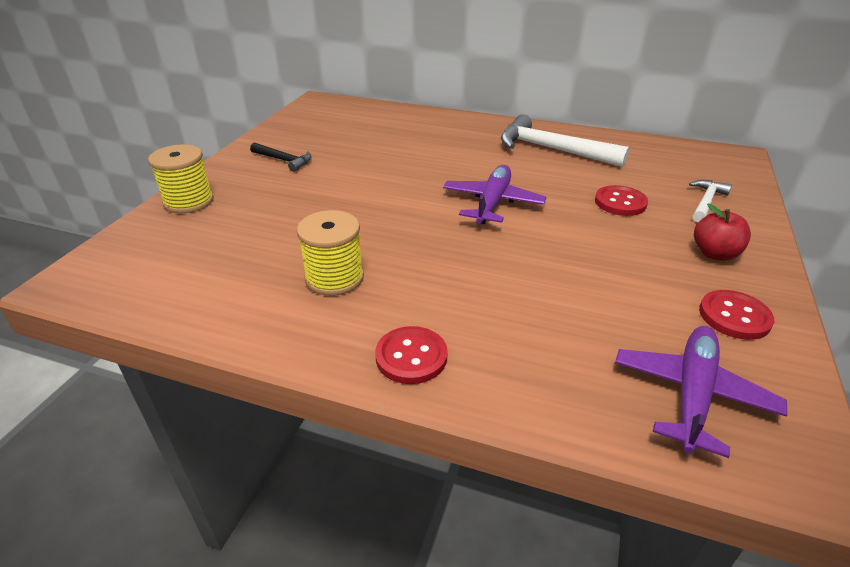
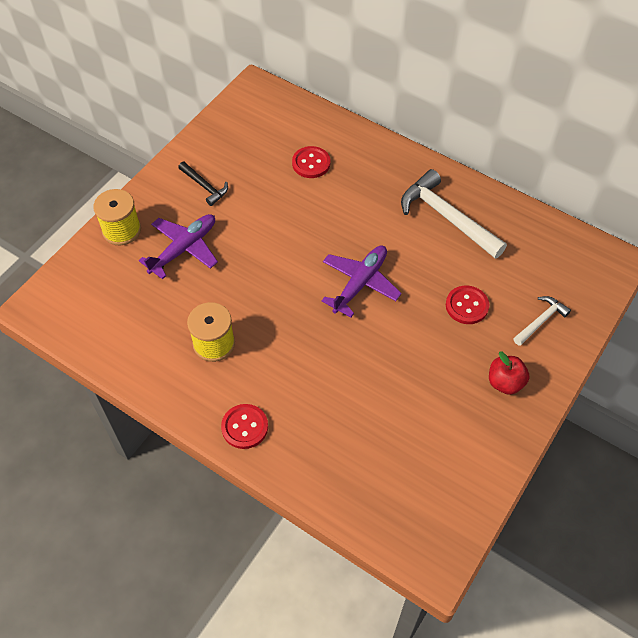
camera: 15 degrees right, 20 degrees up
purple plane [615,326,787,458] -> purple plane moved to [139,214,218,280]
red button [699,290,774,340] -> red button moved to [292,146,330,178]

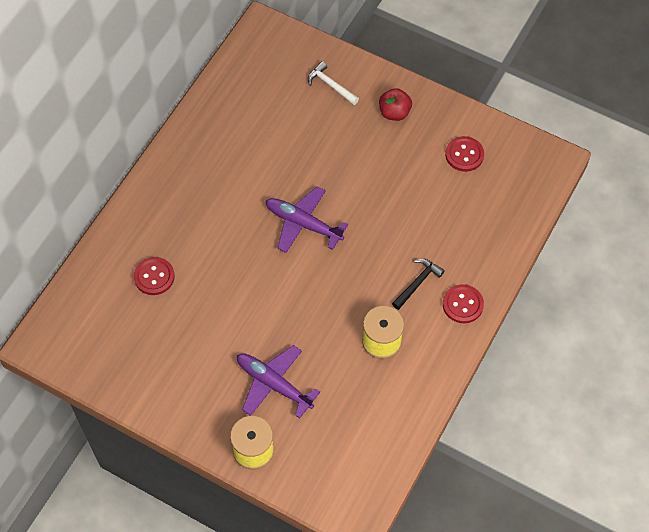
camera: 95 degrees left, 5 degrees up
black hammer [178,162,228,206] -> black hammer moved to [392,259,445,310]
white hammer [401,169,507,259] -> none
red button [446,286,489,324] -> red button moved to [445,136,484,172]

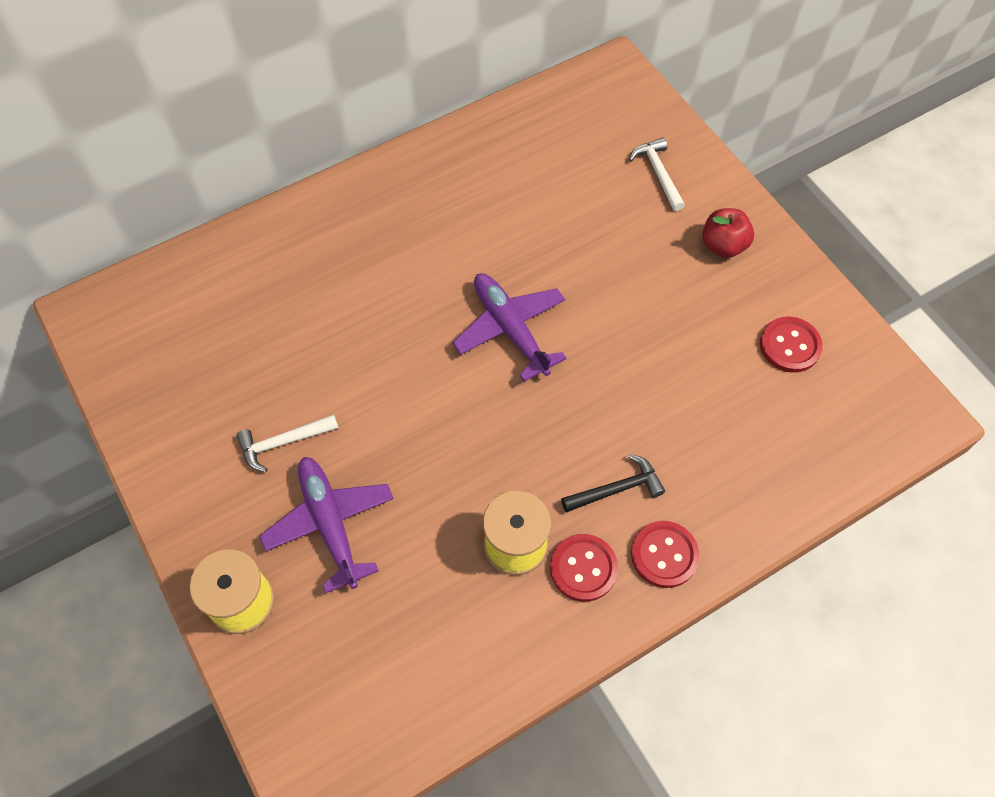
camera: 30 degrees right, 0 degrees up
red button [134,257,175,295] -> red button moved to [550,534,618,602]
none -> white hammer [236,414,339,472]

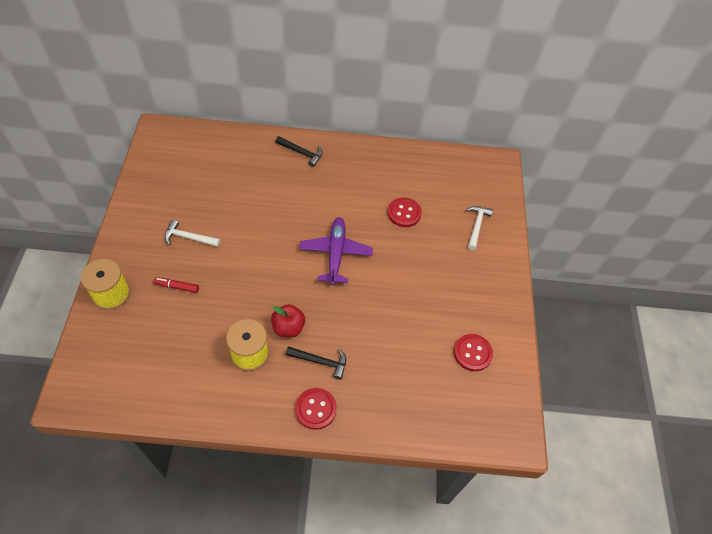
camera: 30 degrees right, 5 degrees down
purple plane [260,457,394,593] -> red marker [154,277,199,293]
red button [550,534,618,602] -> red button moved to [387,198,422,227]
red apple [702,208,754,258] -> red apple moved to [271,304,305,338]
none -> black hammer [275,136,323,167]

